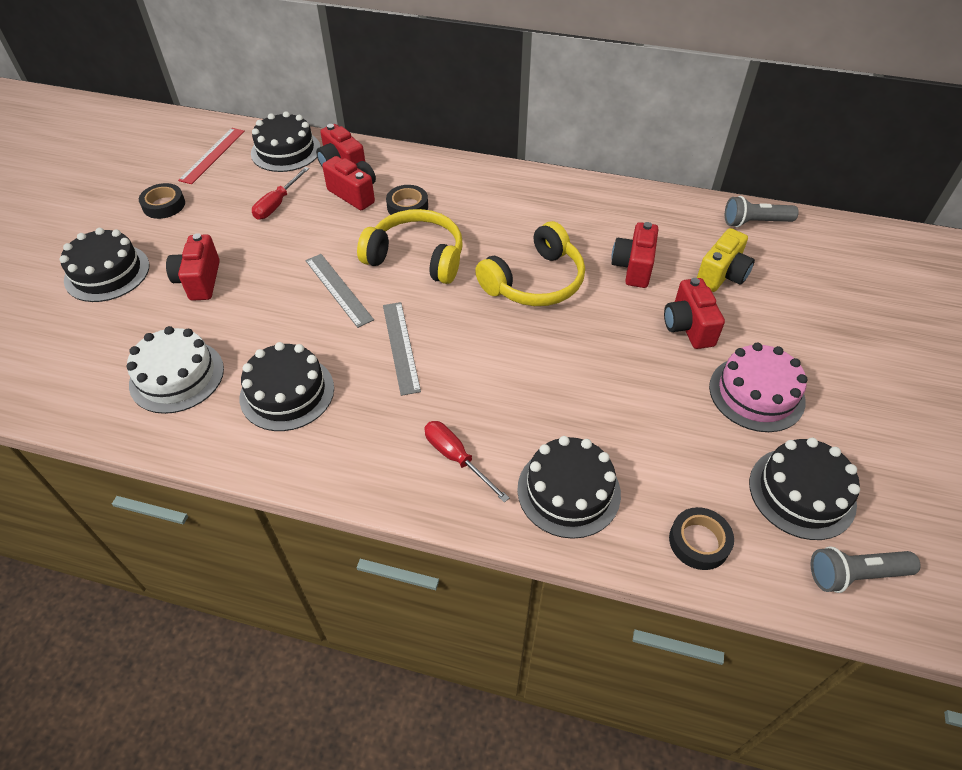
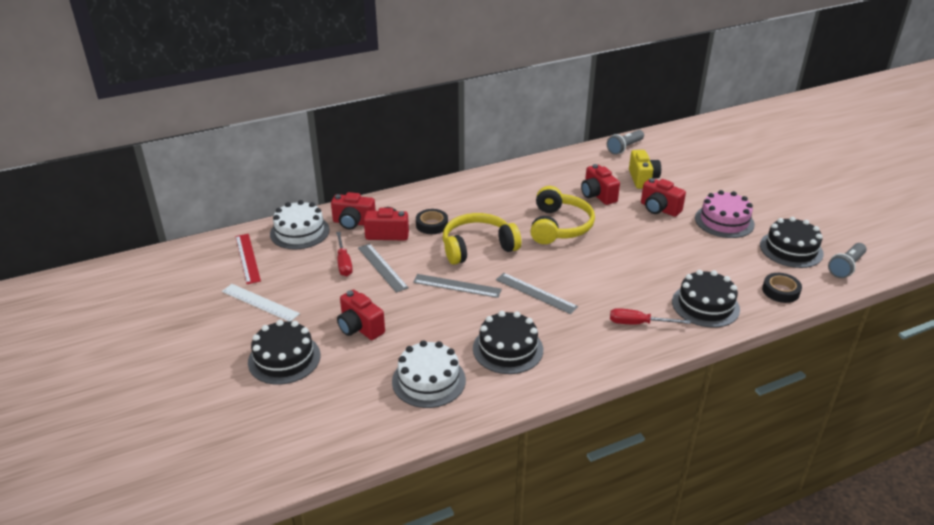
camera: 40 degrees left, 15 degrees down
black tape [139,183,185,219] -> white ruler [222,284,300,322]
black cake [251,111,321,172] -> white cake [270,200,330,249]
none -> grey ruler [358,244,409,293]

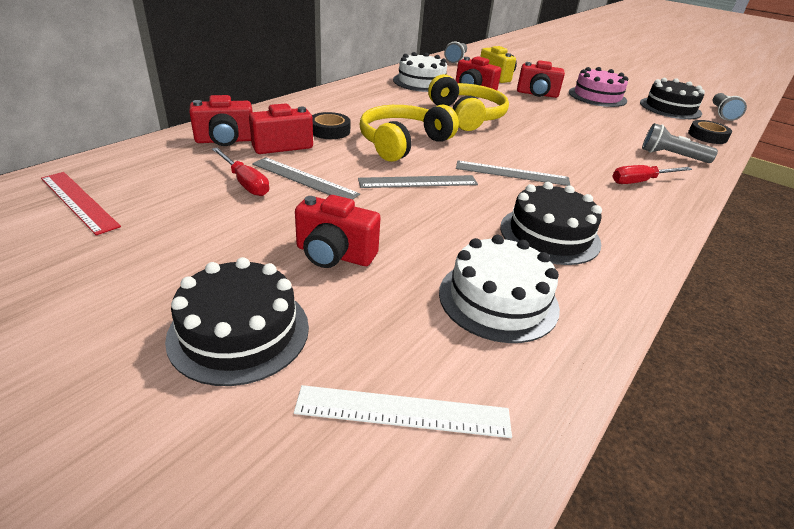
camera: 30 degrees left, 0 degrees up
white ruler [222,284,300,322] -> white ruler moved to [294,385,512,438]
white cake [270,200,330,249] -> white cake moved to [393,52,447,92]
black cake [672,270,740,328] -> grey flashlight [642,123,718,163]

